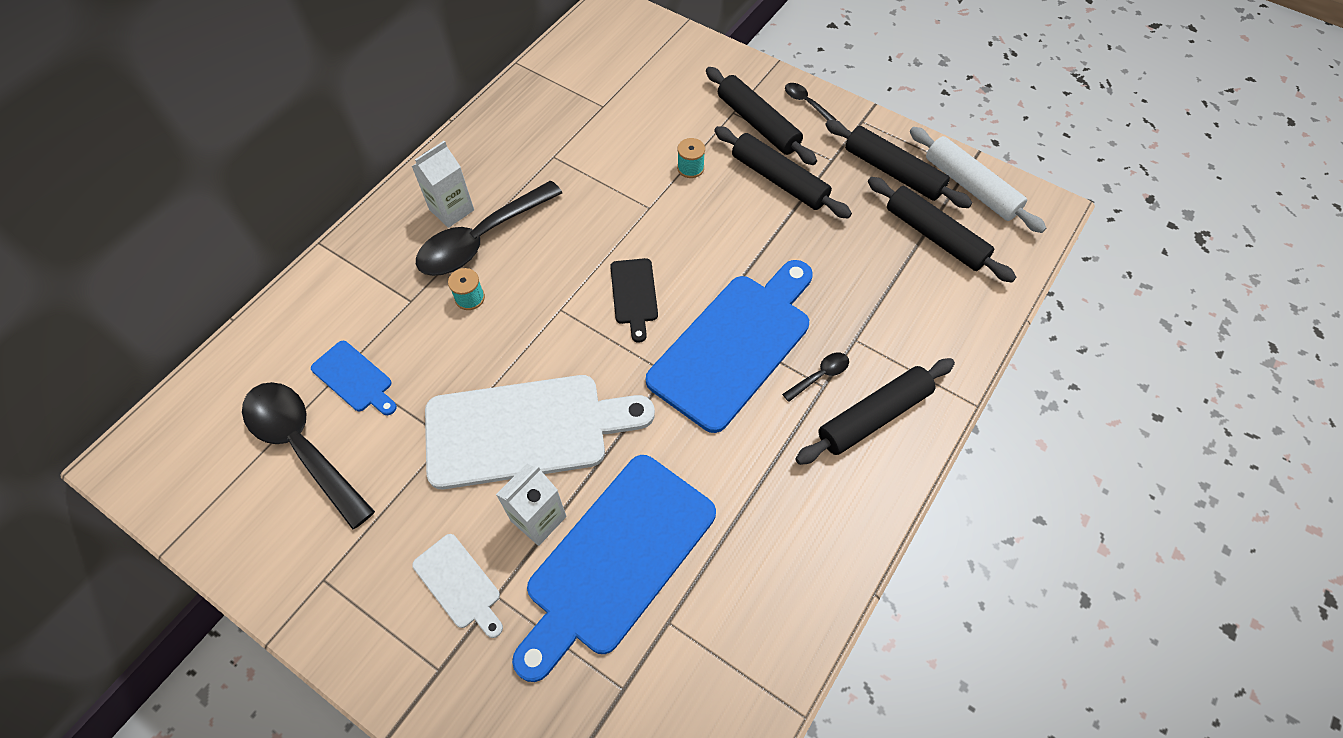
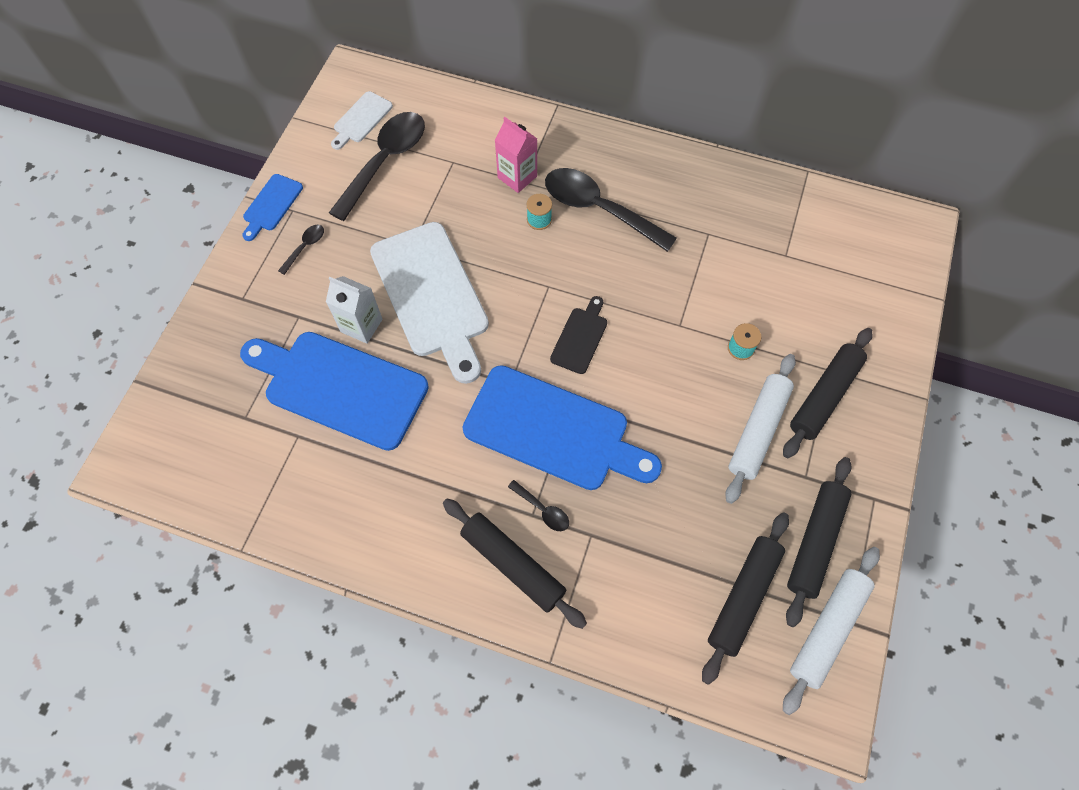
camera: 75 degrees right, 5 degrees up
blue cutting board [311,341,397,415] -> blue cutting board moved to [242,174,303,241]
white carton [411,141,474,228] -> none
white cutting board [412,534,503,638] -> white cutting board moved to [331,91,393,150]
black cutting board [610,258,658,343] -> black cutting board turned 135 degrees clockwise [550,296,607,374]
black rolling pin [714,126,852,219] -> white rolling pin [725,354,796,504]
black spoon [785,83,837,120] -> black spoon moved to [278,225,324,275]
none -> pink carton [495,117,537,193]

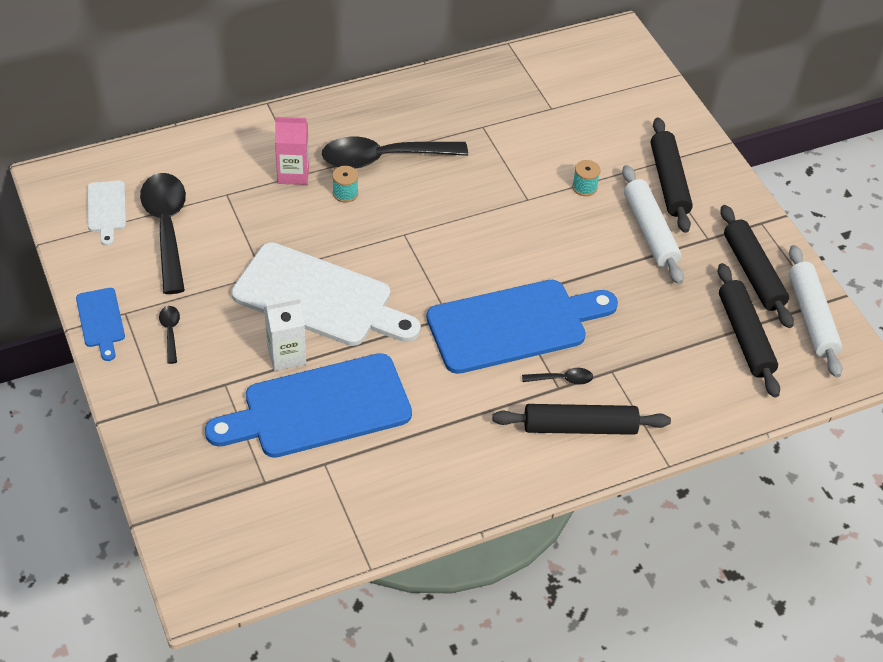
camera: 45 degrees left, 15 degrees down
black cutting board [550,296,607,374] -> none

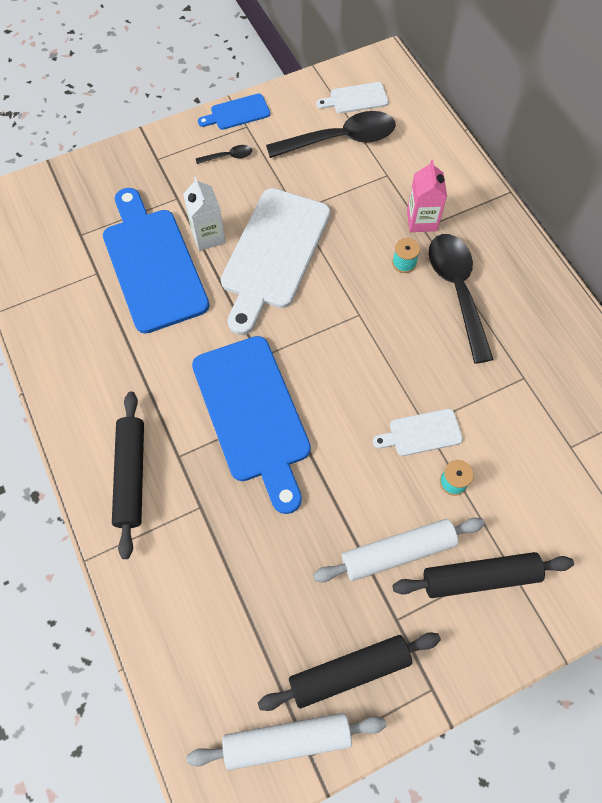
camera: 90 degrees right, 15 degrees up
black spoon [522,368,593,385] -> none
black rolling pin [717,263,780,398] -> none
none -> white cutting board [373,409,463,456]

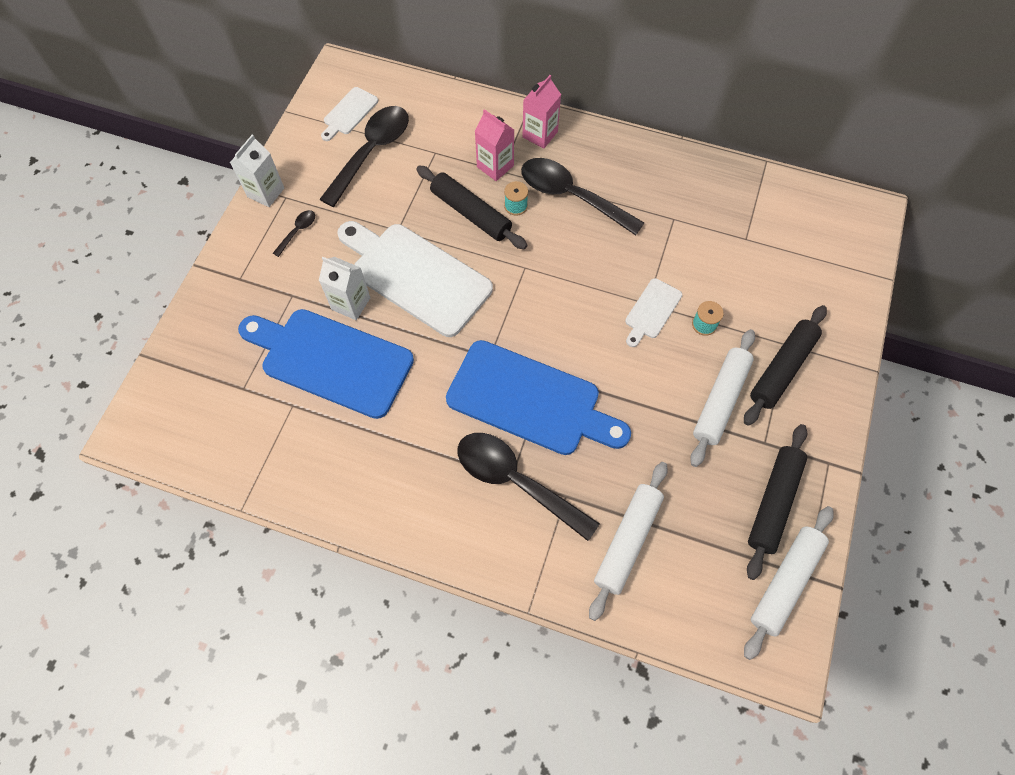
camera: 45 degrees left, 0 degrees up
black rolling pin [112,392,144,559] -> black rolling pin moved to [417,165,527,249]
blue cutting board [198,94,270,130] -> white carton [230,134,284,207]
white cutting board [221,188,330,335] -> white cutting board turned 150 degrees clockwise [337,221,493,337]
none -> black spoon [458,433,600,541]
none -> pink carton [522,75,561,148]
none -> white rolling pin [589,462,668,621]

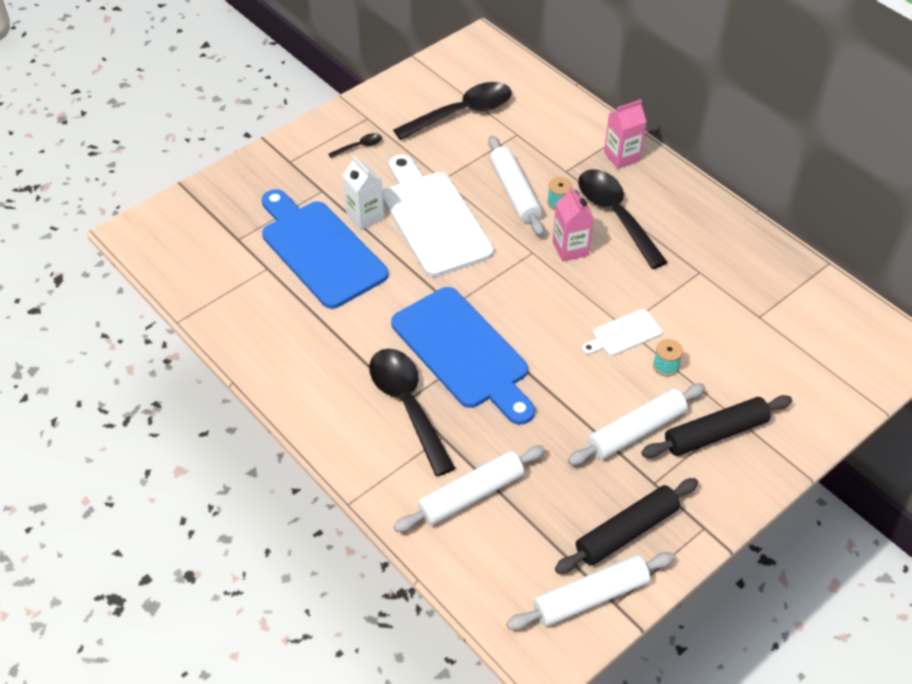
camera: 30 degrees right, 15 degrees down
white carton [230,134,284,207] -> none
white cutting board [321,87,378,141] -> none
black rolling pin [417,165,527,249] -> white rolling pin [488,136,544,236]
pink carton [475,109,514,181] -> pink carton moved to [553,186,594,262]

